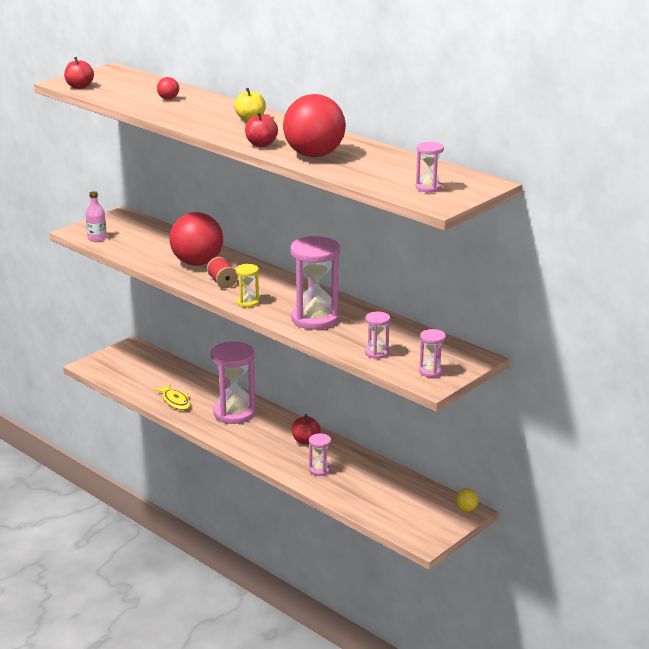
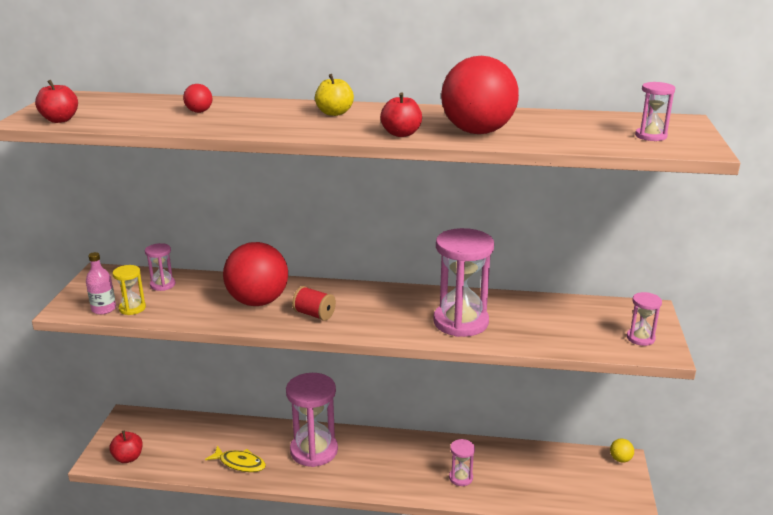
camera: 35 degrees left, 0 degrees up
yellow hourglass [236,264,260,308] -> yellow hourglass moved to [113,265,146,315]
red apple [292,414,321,444] -> red apple moved to [110,431,143,463]
pink hourglass [365,311,390,359] -> pink hourglass moved to [145,243,175,291]

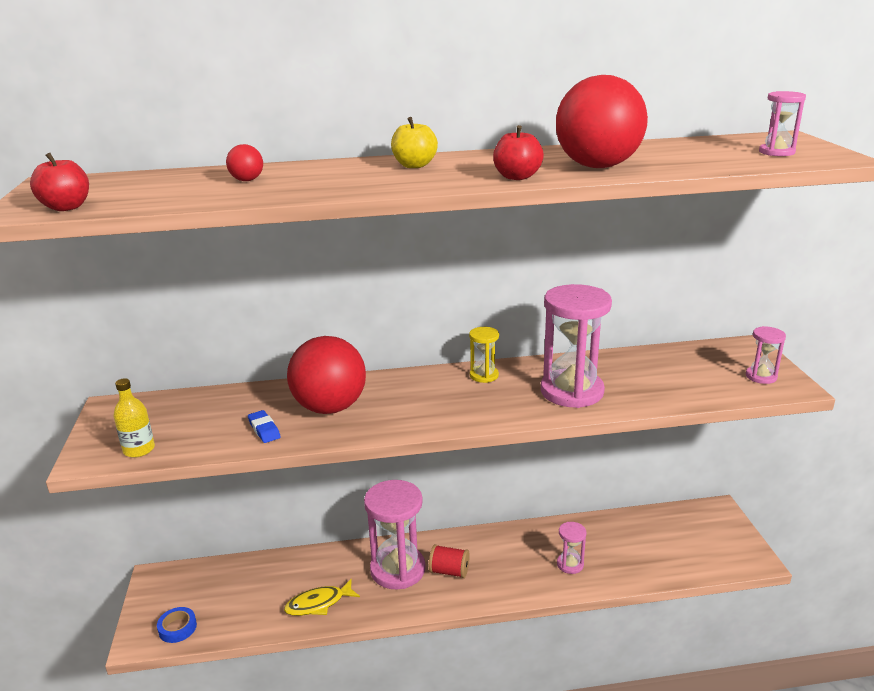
camera: 15 degrees left, 0 degrees up
pink bottle [86,252,116,315] -> yellow bottle [113,378,155,458]
red apple [110,431,143,463] -> blue tape [157,607,197,643]
yellow hourglass [113,265,146,315] -> yellow hourglass moved to [469,327,499,383]
pink hourglass [145,243,175,291] -> none
yellow fish [205,446,266,472] -> yellow fish turned 150 degrees clockwise [284,579,360,616]
red spool [292,286,336,321] -> red spool moved to [429,545,470,578]
yellow ball [610,438,634,463] -> none
none -> blue eraser [248,410,281,443]

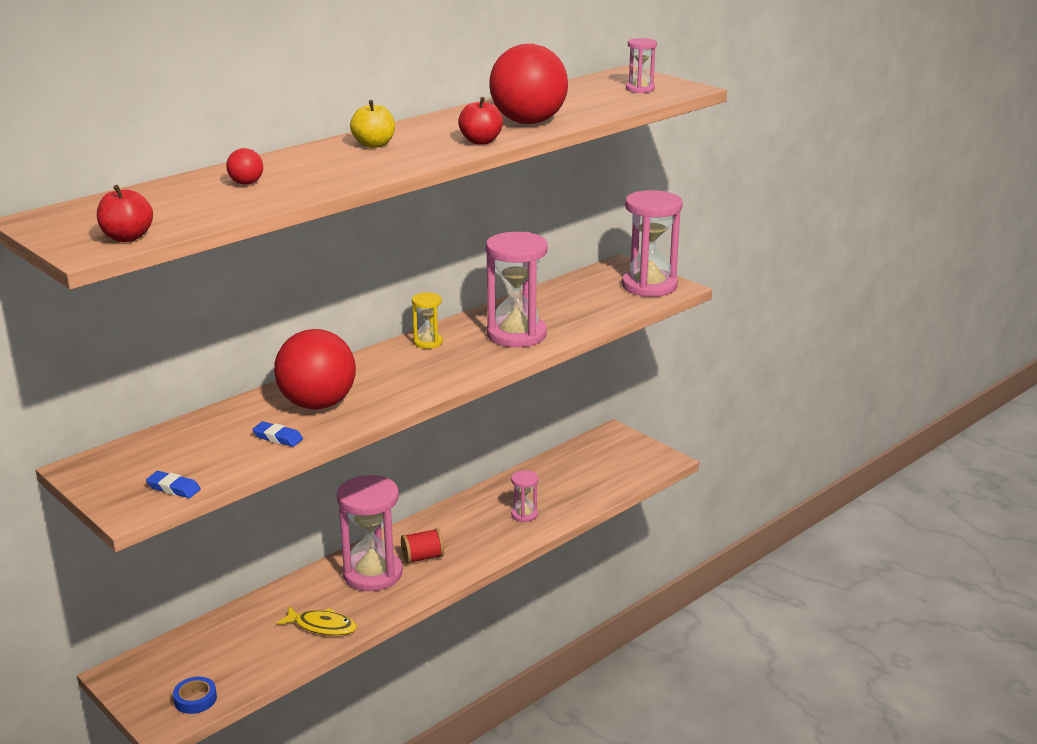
camera: 35 degrees left, 0 degrees up
yellow bottle [113,378,155,458] -> blue eraser [146,471,201,498]
yellow fish [284,579,360,616] -> yellow fish turned 105 degrees counterclockwise [276,606,357,636]
pink hourglass [746,326,786,384] -> pink hourglass [622,190,683,297], size x2.07

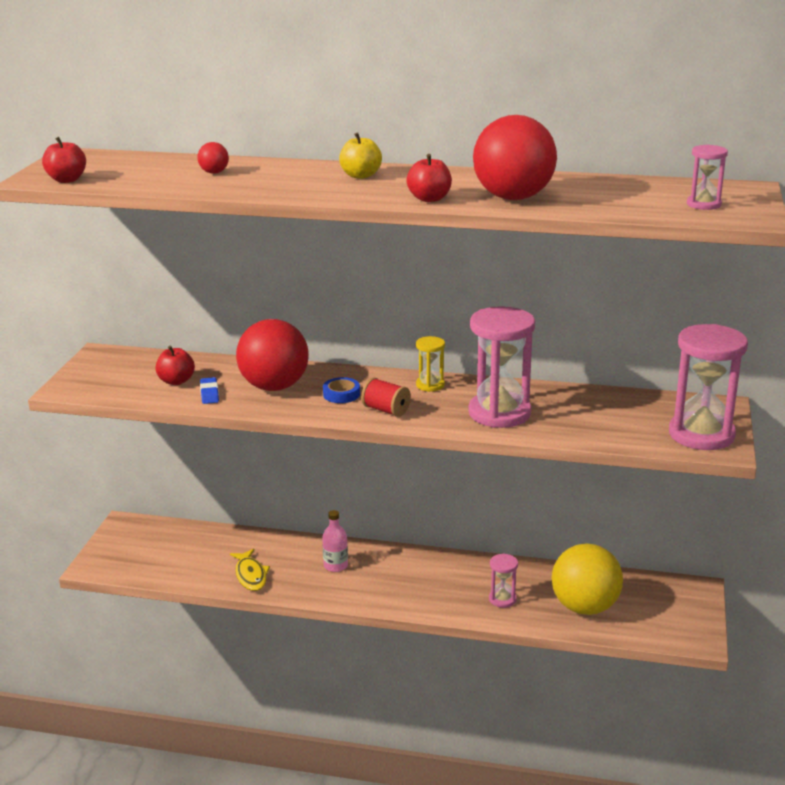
camera: 55 degrees right, 0 degrees up
blue eraser [146,471,201,498] -> none
blue tape [173,677,217,714] -> blue tape moved to [323,377,360,403]
pink hourglass [337,475,403,591] -> pink bottle [322,510,348,572]
red spool [401,528,444,564] -> red spool moved to [361,377,411,417]
none -> red apple [155,346,195,385]
none -> yellow ball [552,544,623,615]

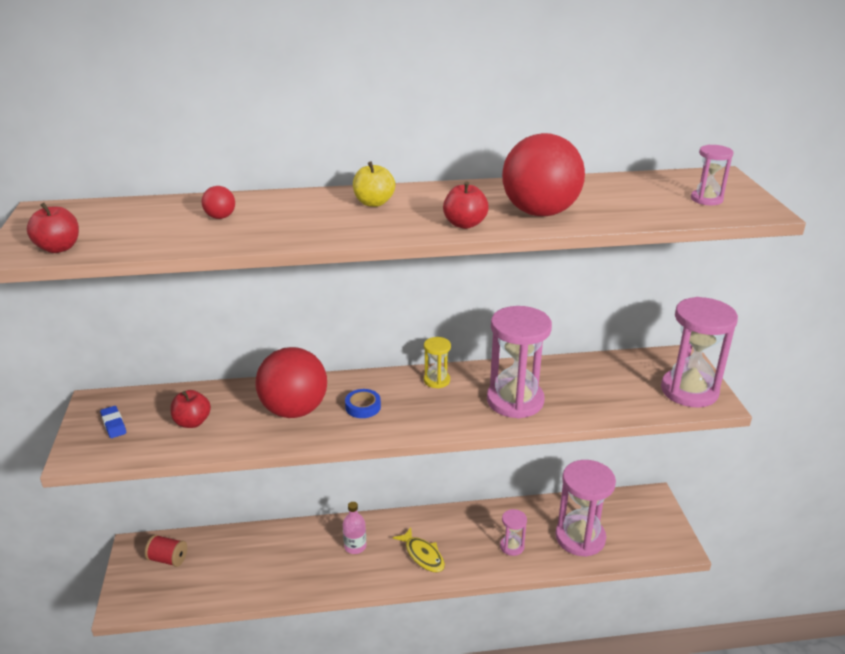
camera: 20 degrees left, 5 degrees up
blue eraser [200,377,219,404] -> blue eraser moved to [100,406,126,438]
yellow fish [230,549,270,591] -> yellow fish moved to [393,527,445,572]
red spool [361,377,411,417] -> red spool moved to [145,535,187,567]
yellow ball [552,544,623,615] -> pink hourglass [555,460,616,557]

